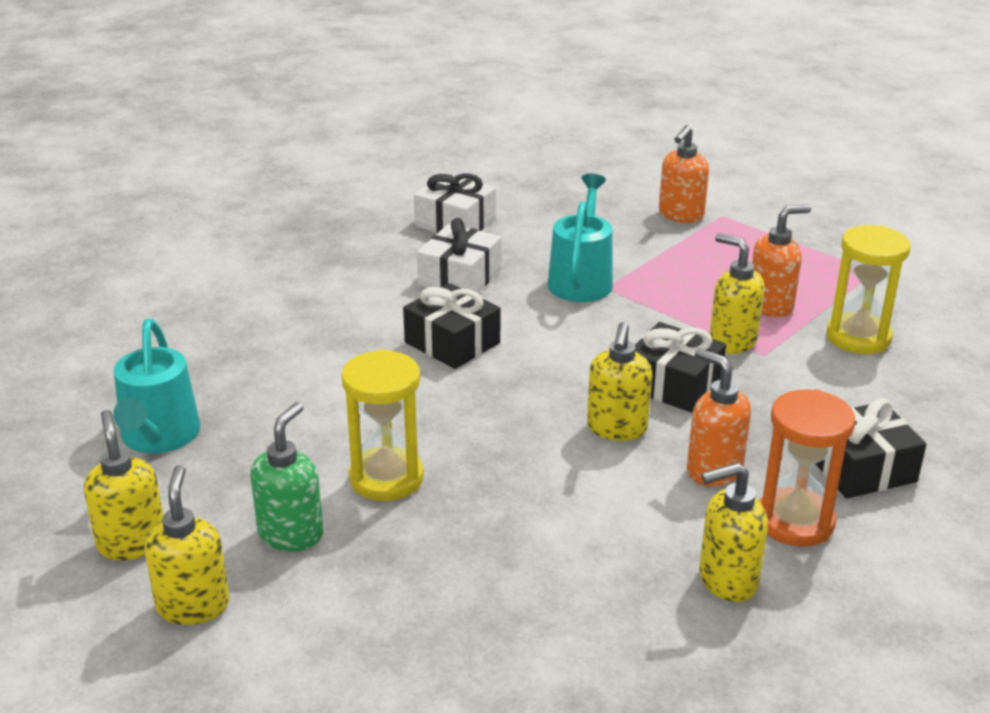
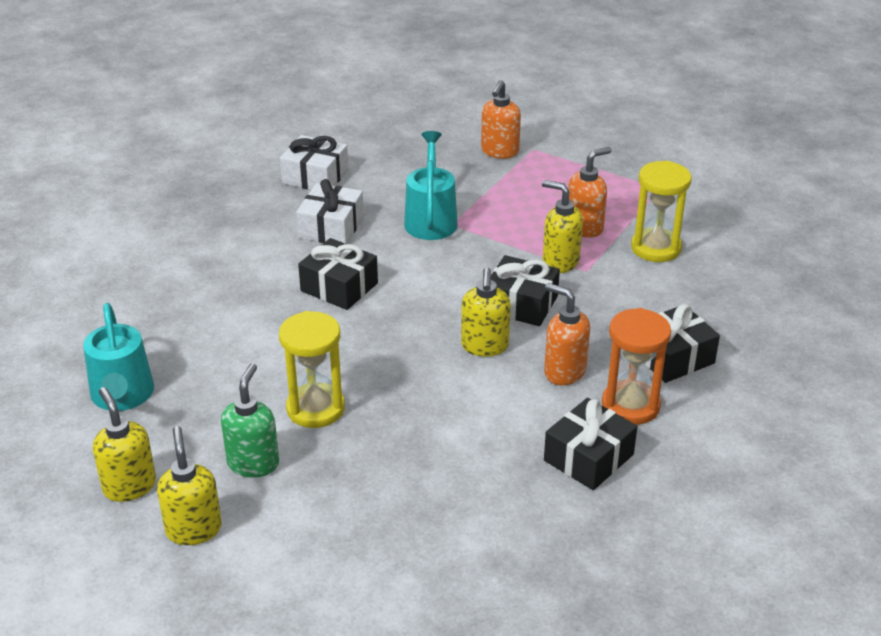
camera: 10 degrees left, 5 degrees up
yellow soap dispenser [699,462,768,602] -> black gift [544,398,637,490]

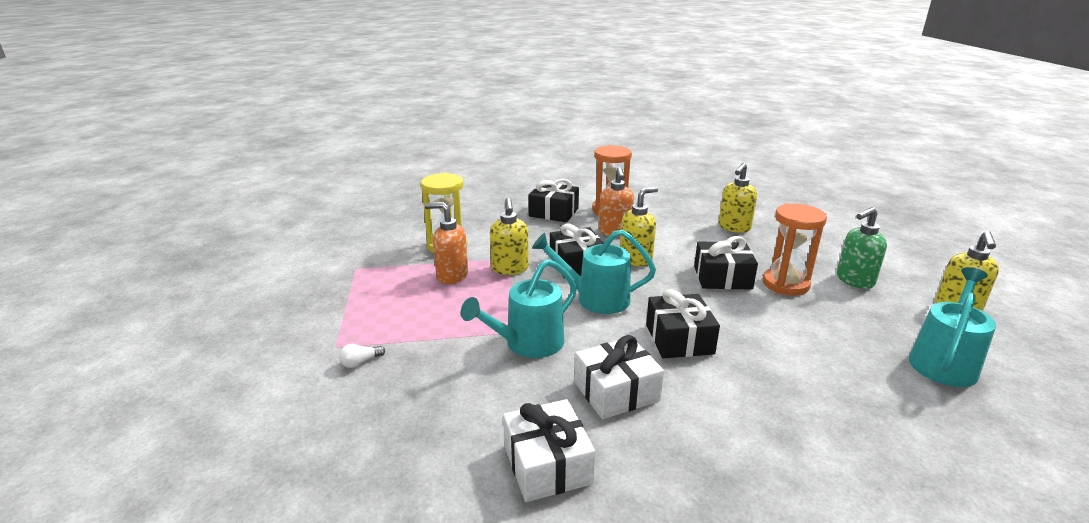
camera: 130 degrees left, 10 degrees down
yellow soap dispenser [157,426,222,545] -> yellow soap dispenser moved to [719,163,757,233]
yellow hourglass [279,311,345,428] -> orange hourglass [763,203,827,295]
orange soap dispenser [481,80,521,159] -> white light bulb [339,344,385,368]
black gift [544,398,637,490] -> black gift moved to [694,236,758,290]
none -> turquoise watering can [532,230,656,314]

